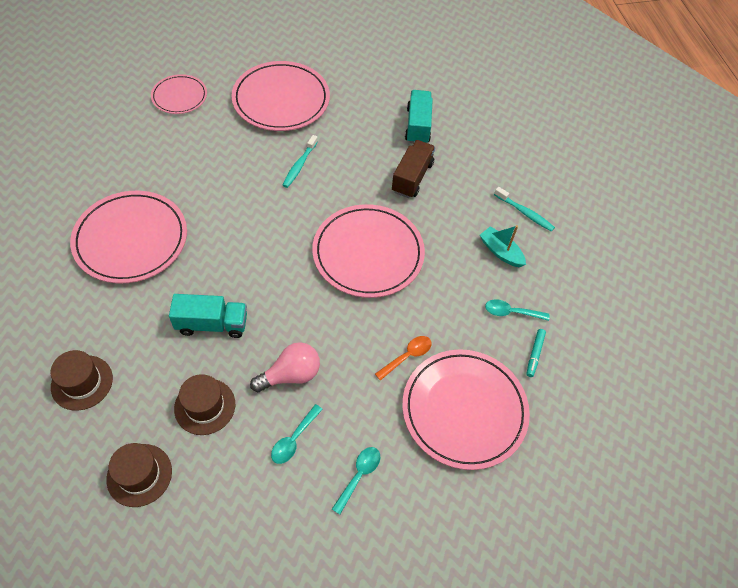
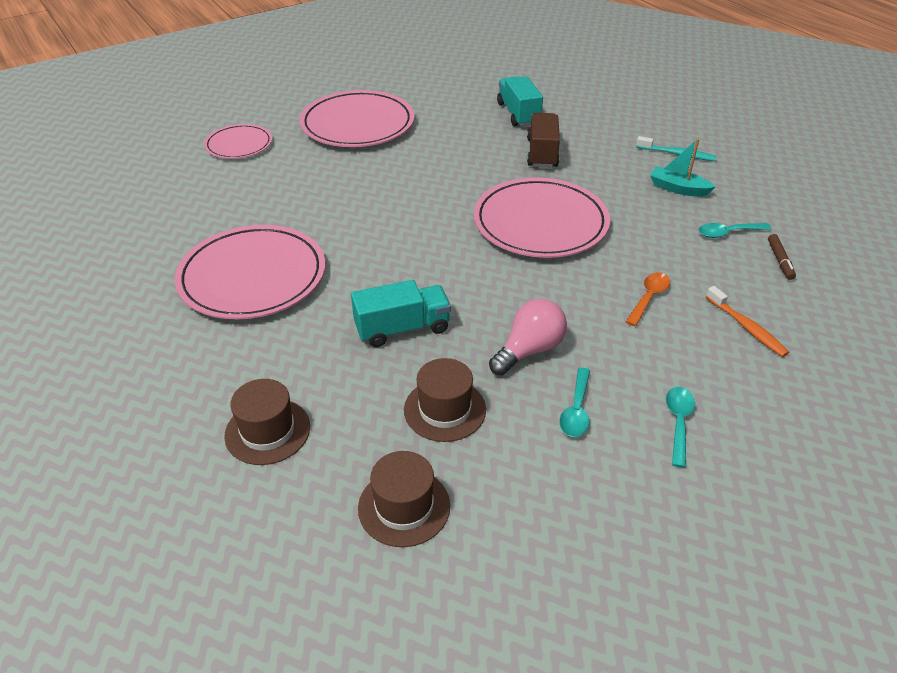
camera: 15 degrees left, 15 degrees down
turquoise toothbrush [283,135,318,188] -> none
pink plate [402,349,530,470] -> orange toothbrush [706,286,789,357]
turquoise marker [526,329,546,377] -> brown marker [768,234,796,280]

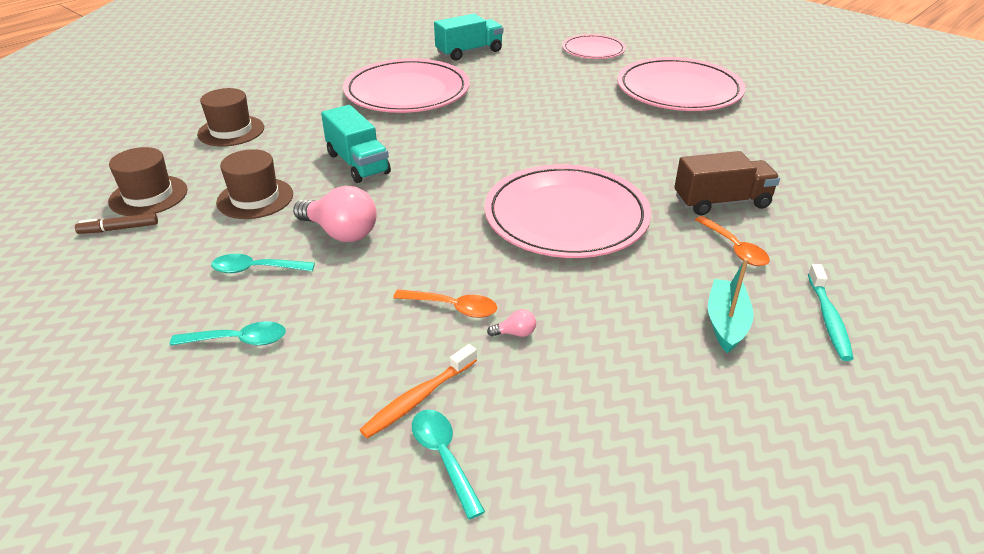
camera: 75 degrees right, 5 degrees down
turquoise truck [497,76,543,127] -> turquoise truck moved to [434,14,503,61]
turquoise spoon [698,223,771,238] -> turquoise spoon moved to [412,410,485,519]
brown marker [768,234,796,280] -> brown marker moved to [75,213,158,234]
none -> pink light bulb [487,309,536,337]
none -> orange spoon [695,216,770,266]

